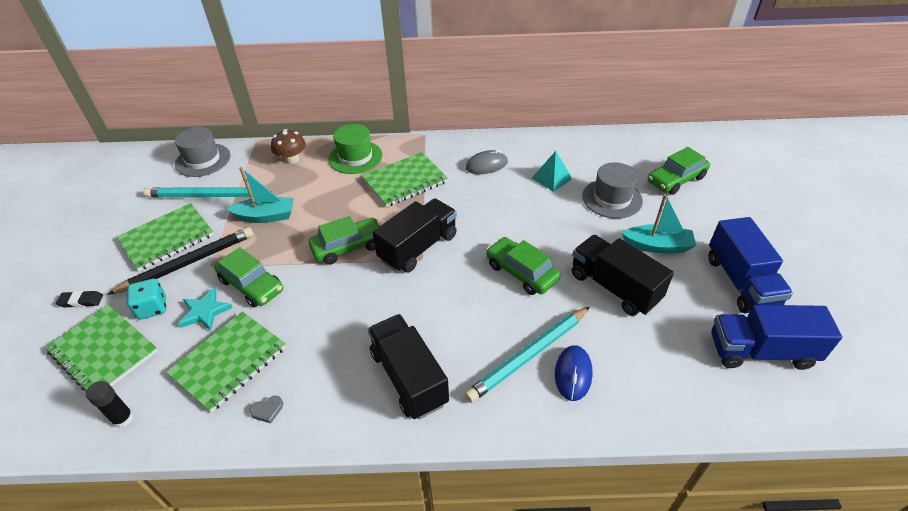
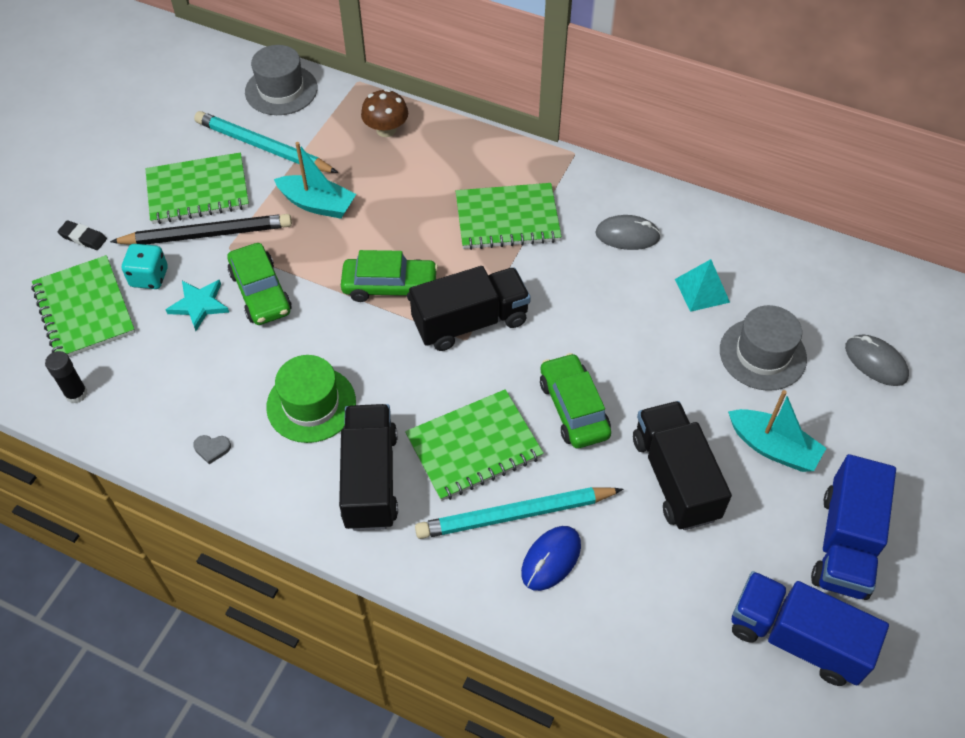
camera: 25 degrees right, 10 degrees up
green notebook [166,312,286,413] -> green notebook moved to [405,389,544,501]
green hat [328,124,383,174] -> green hat moved to [266,355,356,443]
green car [648,147,710,195] -> grey mouse [845,334,909,386]

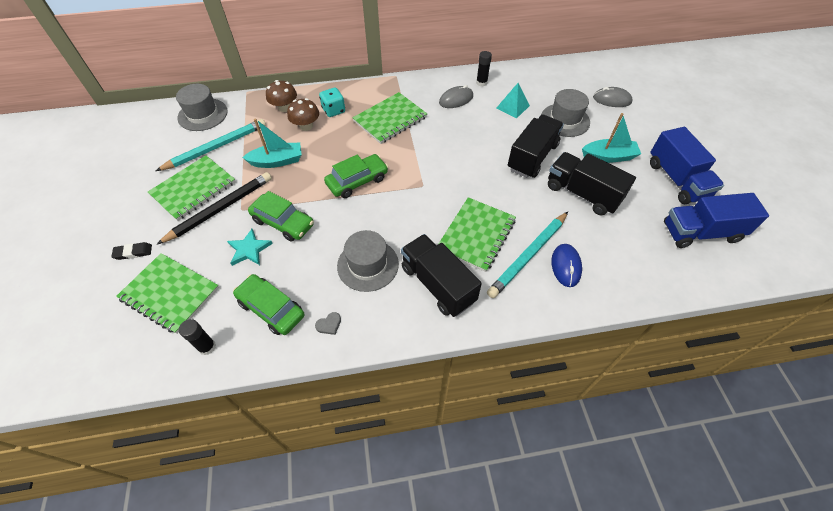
camera: 35 degrees left, 0 degrees up
turquoise dice [122,244,168,289] -> turquoise dice moved to [319,87,345,117]
turquoise pencil [194,111,338,173] -> turquoise pencil turned 150 degrees clockwise [156,119,266,171]
green hat [266,355,356,443] -> grey hat [337,230,399,292]
black truck [409,266,531,351] -> black truck moved to [508,115,564,178]
green car [540,353,611,448] -> green car moved to [233,274,304,335]
none -> brown mushroom [287,98,319,131]
none -> black glue stick [476,51,492,86]

